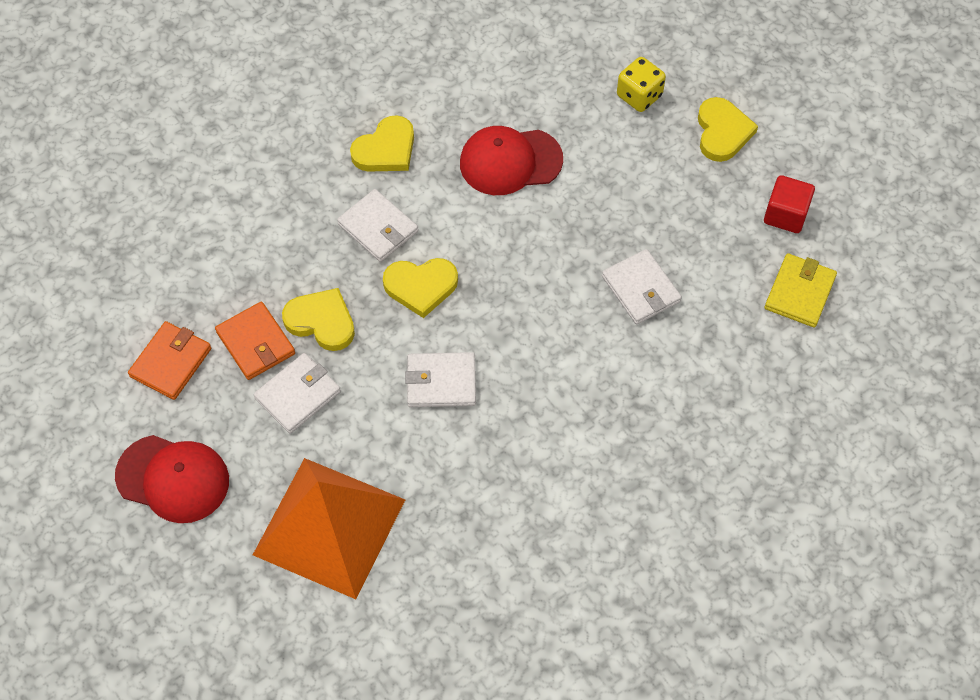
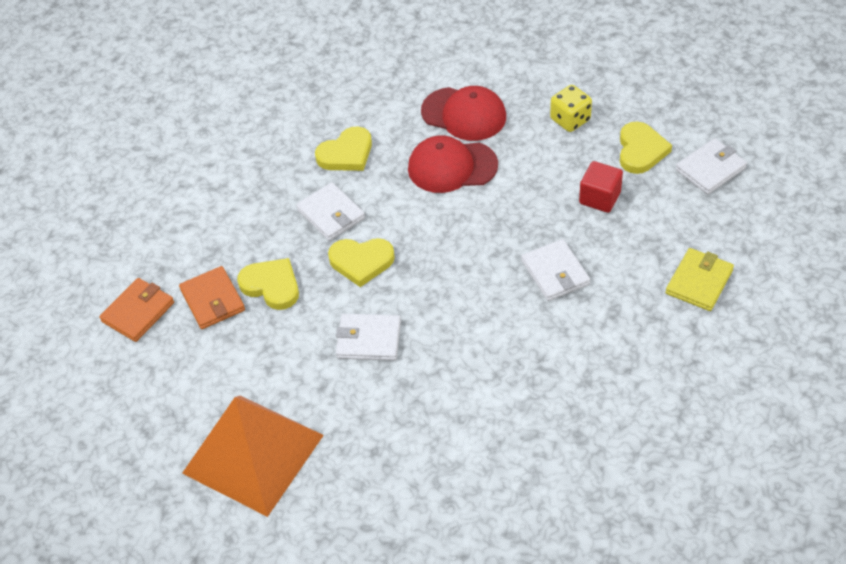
camera: 10 degrees right, 10 degrees down
red cap [115,435,229,523] -> red cap moved to [421,86,506,141]
white wallet [254,353,341,434] -> white wallet moved to [676,138,747,195]
red cube [764,175,815,233] -> red cube moved to [579,161,623,213]

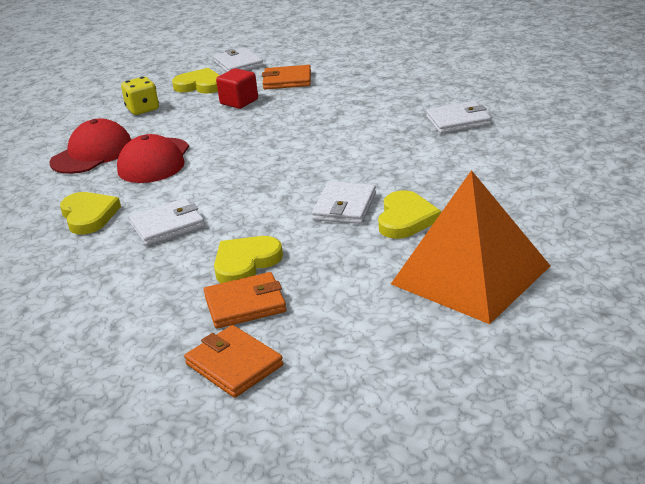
camera: 80 degrees left, 20 degrees down
yellow heart [328,238,395,287] -> yellow heart moved to [378,190,441,239]
white wallet [521,239,590,301] -> white wallet moved to [426,101,491,134]
yellow wallet [666,248,734,311] -> none
none -> orange wallet [262,65,311,89]

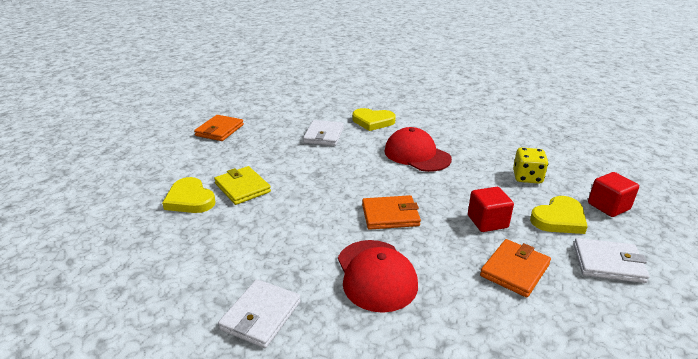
camera: 125 degrees right, 0 degrees up
red cap [50,118,131,174] -> red cap moved to [338,240,418,313]
orange wallet [184,325,283,398] -> orange wallet moved to [362,195,421,230]
yellow heart [214,236,283,283] -> none
white wallet [312,182,376,224] -> yellow wallet [214,166,271,205]
orange pyramid [391,170,550,324] -> none
none -> red cube [588,172,639,217]

